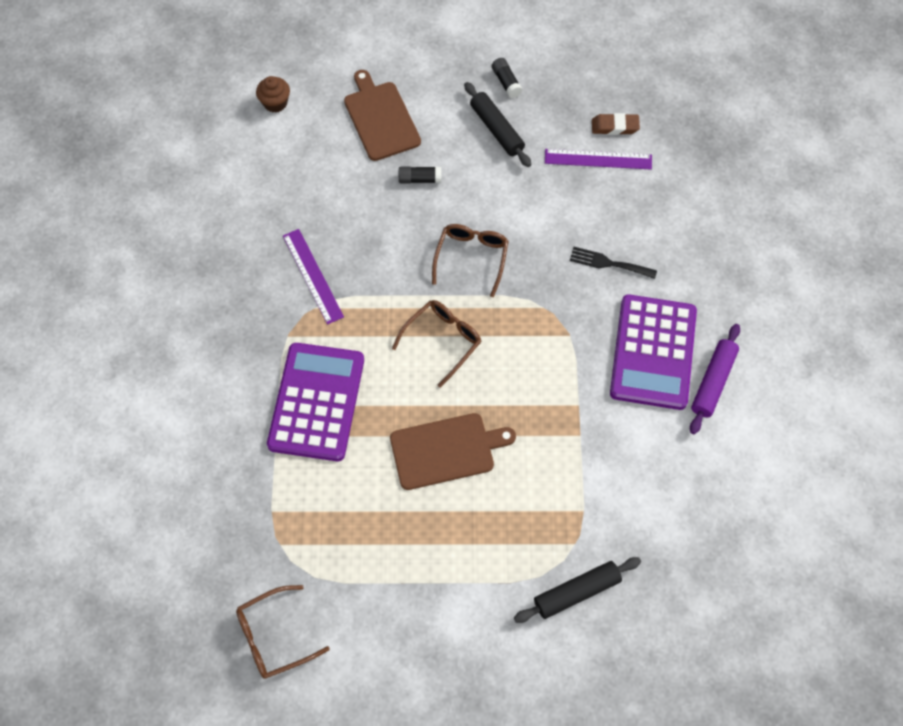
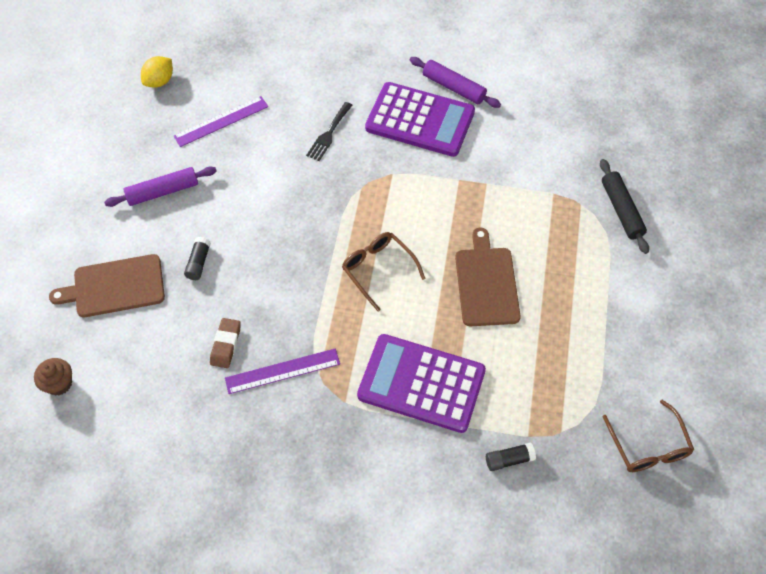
camera: 80 degrees left, 5 degrees down
brown glasses [432,224,509,297] -> none
black rolling pin [464,82,531,167] -> purple rolling pin [104,166,217,207]
black glue stick [492,58,522,98] -> black glue stick moved to [486,443,536,471]
purple ruler [545,149,652,170] -> purple ruler turned 45 degrees clockwise [174,96,268,147]
brown eraser [592,113,640,135] -> brown eraser moved to [210,318,241,368]
none -> yellow lemon [141,56,173,88]

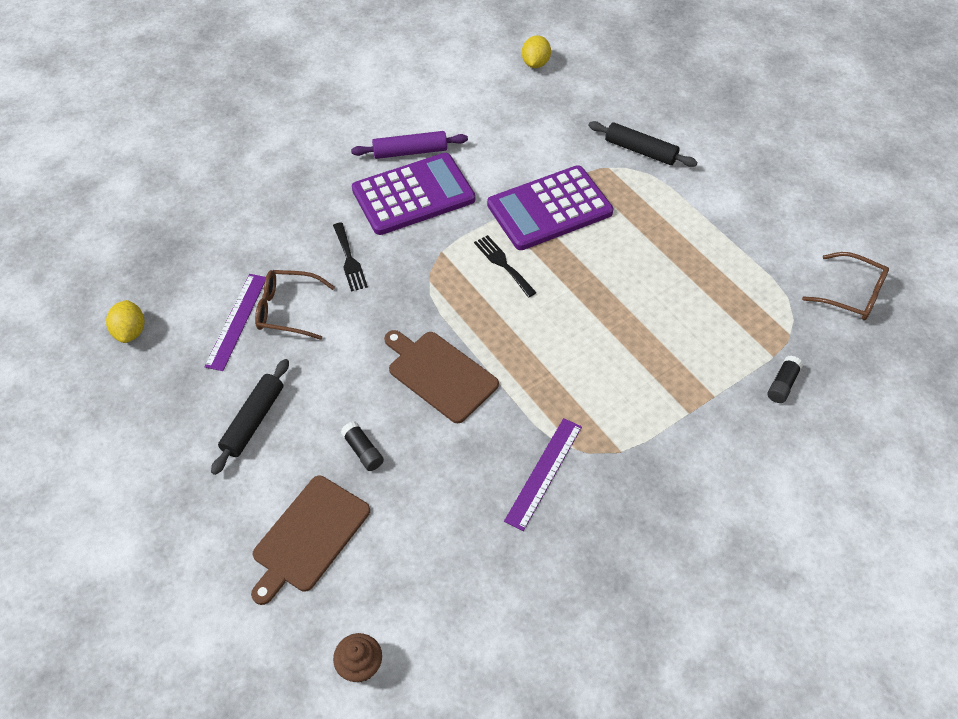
camera: 45 degrees left, 5 degrees down
purple rolling pin [104,166,217,207] -> black rolling pin [211,359,289,475]
brown eraser [210,318,241,368] -> none
brown glasses [342,232,426,311] -> brown glasses moved to [255,270,335,340]
purple calculator [357,334,486,433] -> purple calculator moved to [487,165,613,250]
brown cutting board [455,228,521,326] -> brown cutting board moved to [384,330,499,423]
none -> black fork [474,235,537,297]
none -> yellow lemon [522,36,551,68]

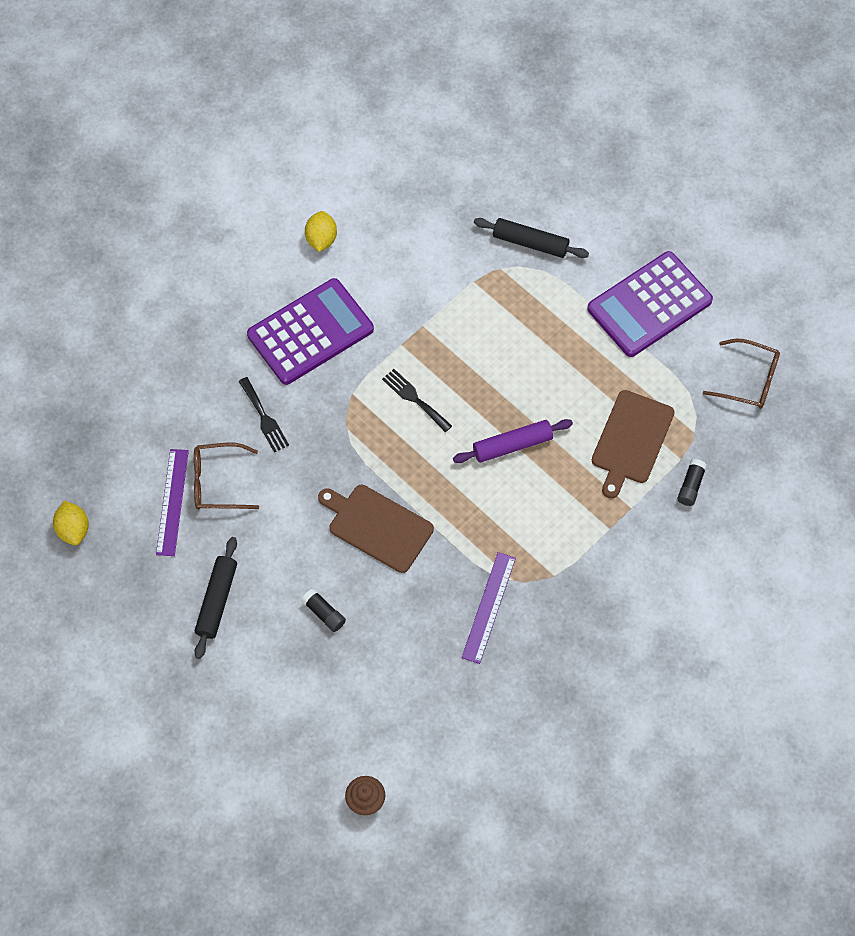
camera: 10 degrees left, 10 degrees up
brown cutting board [251,476,370,605] -> brown cutting board moved to [592,390,675,498]
purple rolling pin [351,131,468,159] -> purple rolling pin moved to [453,419,573,463]
purple calculator [487,165,613,250] -> purple calculator moved to [587,251,713,357]
yellow lemon [522,36,551,68] -> yellow lemon moved to [305,211,337,252]

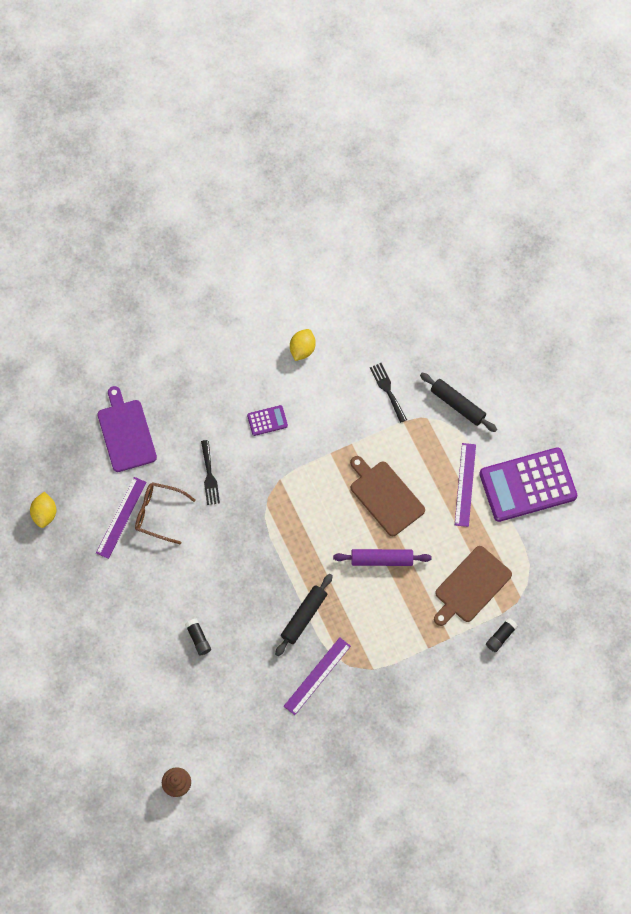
camera: 20 degrees right, 5 degrees up
black rolling pin [194,537,237,659] -> black rolling pin moved to [275,574,333,656]
purple calculator [247,278,374,385] -> purple calculator [247,405,288,436], size x0.43
brown cutting board [318,485,434,573] -> brown cutting board moved to [350,456,425,536]
black fork [382,369,452,432] -> black fork moved to [370,363,407,423]
brown glasses [703,339,780,409] -> none
none -> purple cutting board [97,386,157,472]
none -> purple ruler [455,443,476,527]

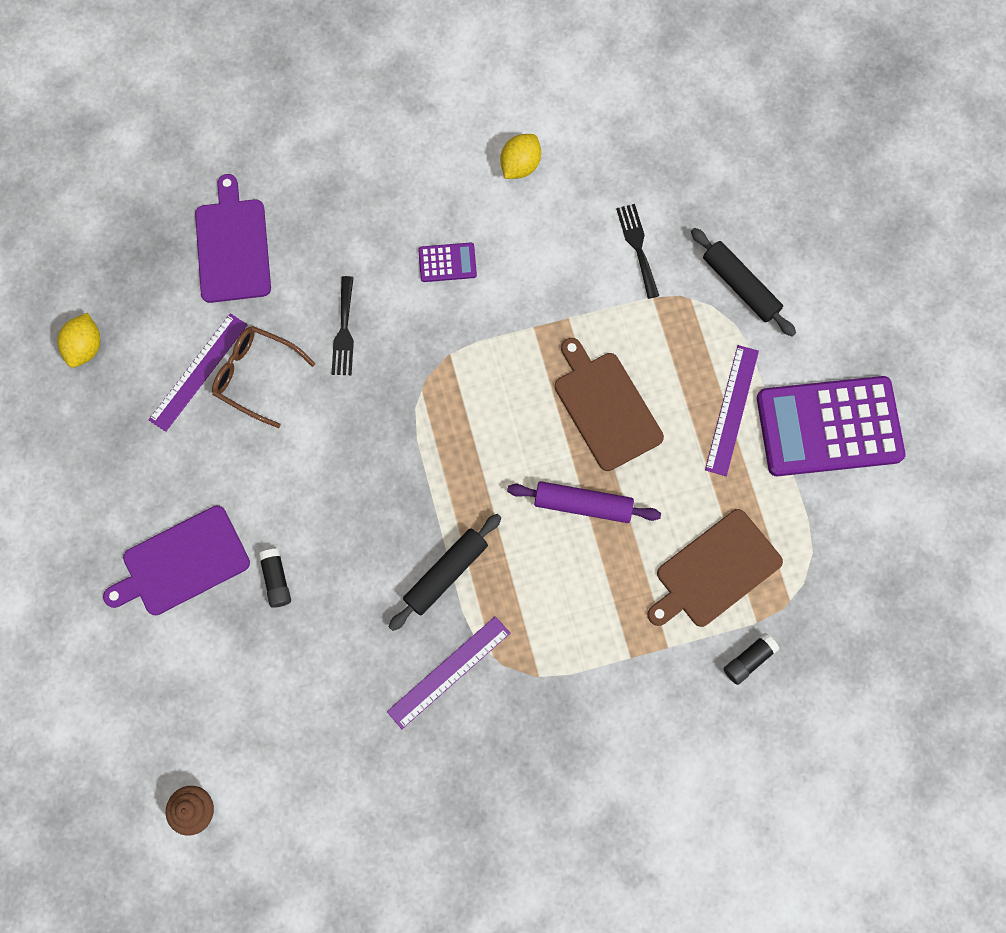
camera: 10 degrees right, 5 degrees up
none -> purple cutting board [103,506,250,615]

